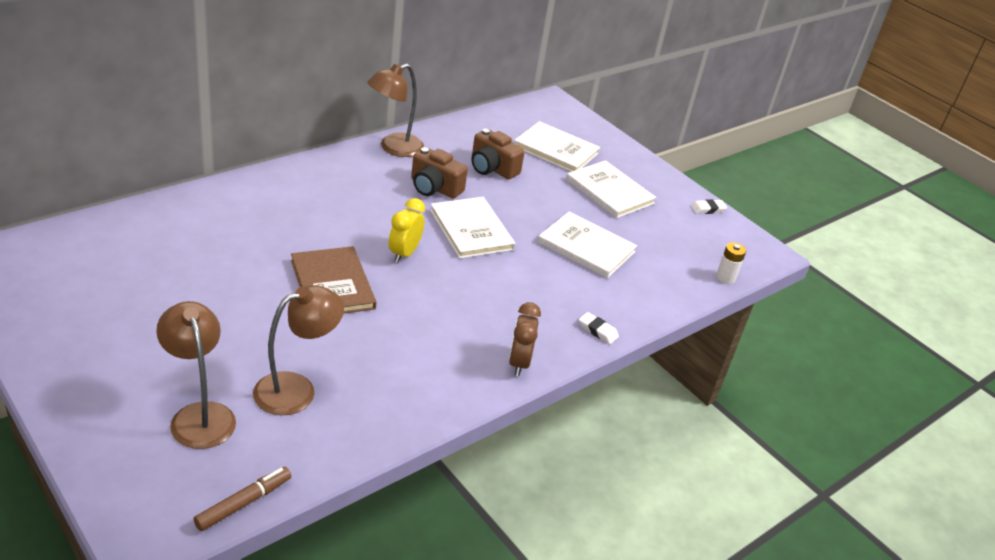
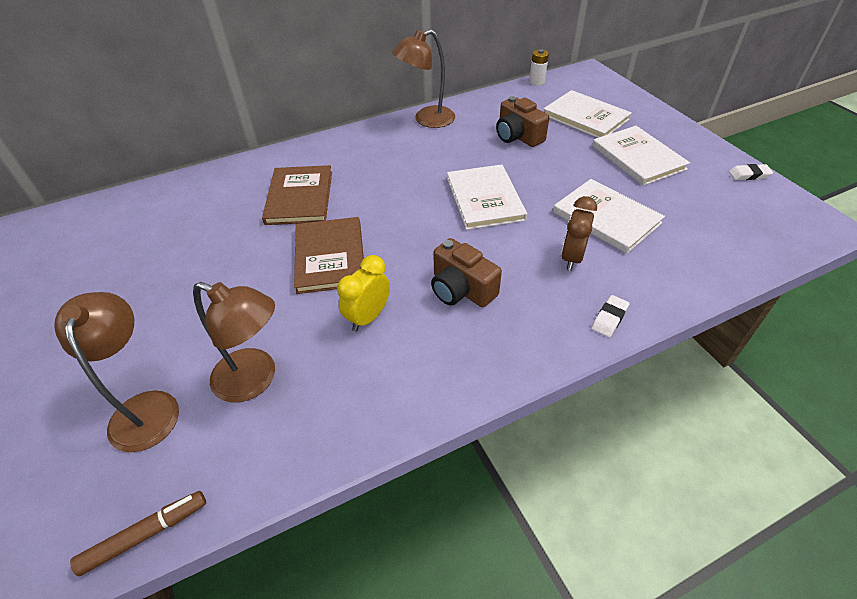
camera: 20 degrees right, 10 degrees up
brown lamp [253,285,344,415] -> brown lamp turned 45 degrees clockwise [193,282,275,403]
yellow clock [389,198,425,263] -> yellow clock moved to [337,255,390,331]
brown camera [411,147,468,198] -> brown camera moved to [431,238,502,307]
brown clock [509,302,541,376] -> brown clock moved to [561,196,597,271]
white eraser [579,312,619,344] -> white eraser turned 75 degrees clockwise [592,295,630,337]
white battery [716,242,746,284] -> white battery moved to [529,49,549,85]
none -> brown book [262,165,332,225]

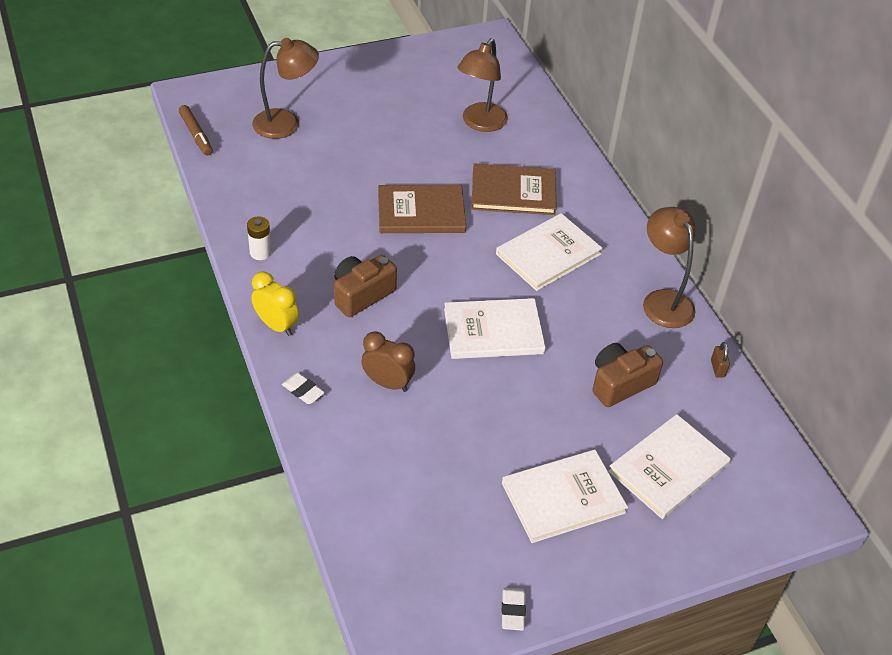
camera: 90 degrees right, 0 degrees up
brown lamp [193,282,275,403] -> brown lamp moved to [457,38,508,132]
yellow clock [337,255,390,331] -> yellow clock moved to [251,272,299,336]
white battery [529,49,549,85] -> white battery moved to [247,216,272,260]
white book [553,179,665,254] -> white book moved to [496,213,603,291]
none -> brown padlock [711,342,730,377]

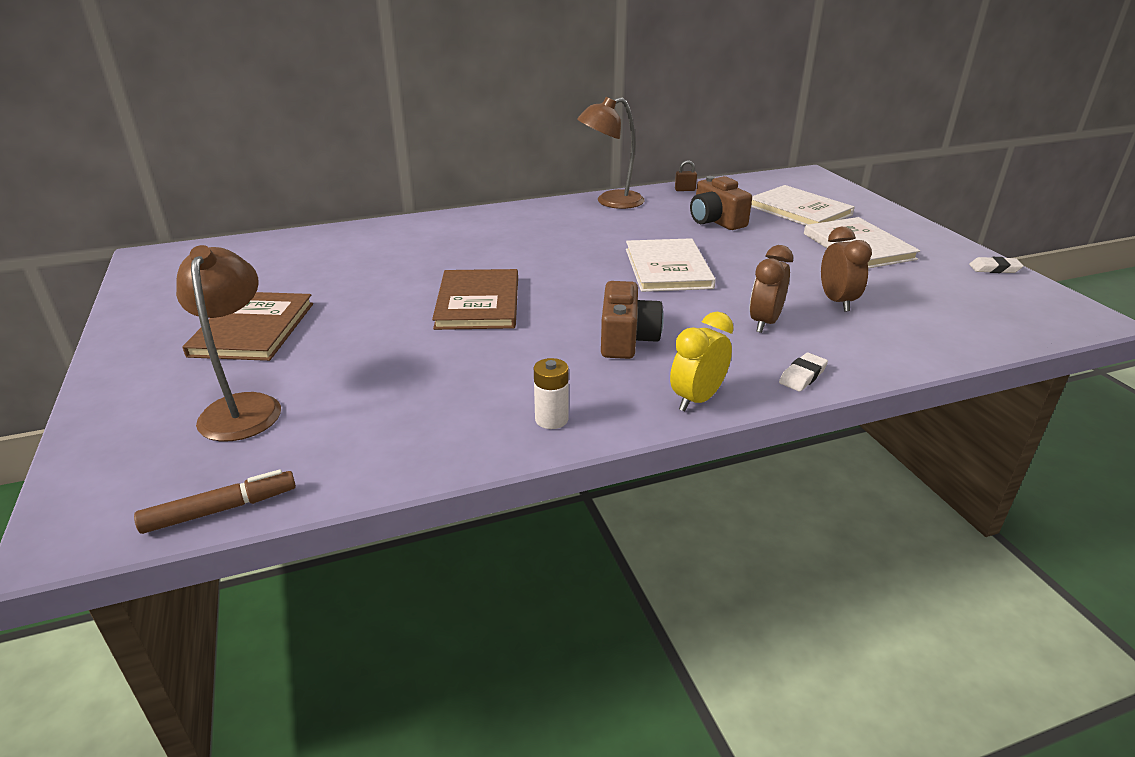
camera: 85 degrees left, 15 degrees down
brown camera [334,255,397,317] -> brown camera turned 135 degrees counterclockwise [601,281,664,359]
brown lamp [457,38,508,132] -> none
brown book [471,164,557,215] -> brown book moved to [182,292,313,361]
white book [496,213,603,291] -> none
none -> brown clock [821,227,872,312]

